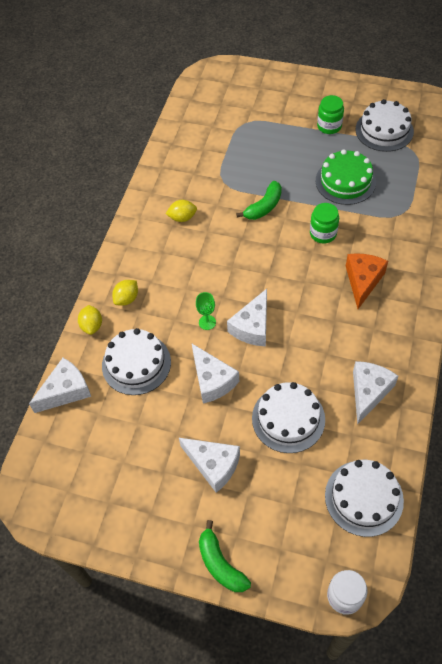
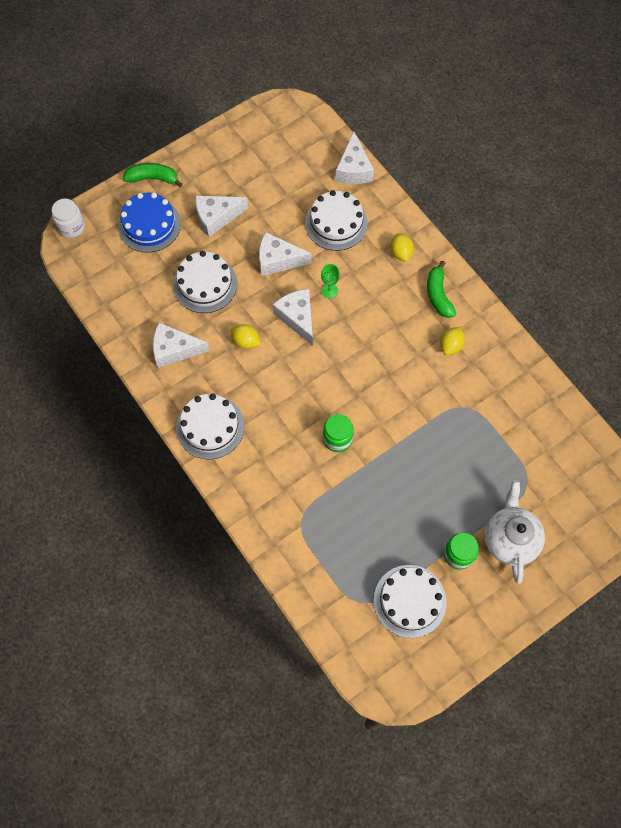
camera: 125 degrees right, 10 degrees up
yellow lemon [78,305,102,335] -> yellow lemon moved to [231,324,260,349]
green banana [236,181,282,220] -> green banana moved to [427,261,457,318]
green cake [316,149,376,205] -> none
white cake [325,460,404,537] -> white cake moved to [176,394,244,460]
orange cheese [346,253,388,309] -> none
white cheese [353,361,399,425] -> white cheese turned 120 degrees clockwise [153,322,209,368]
none -> blue cake [118,192,181,253]
none -> white teapot [485,480,545,584]

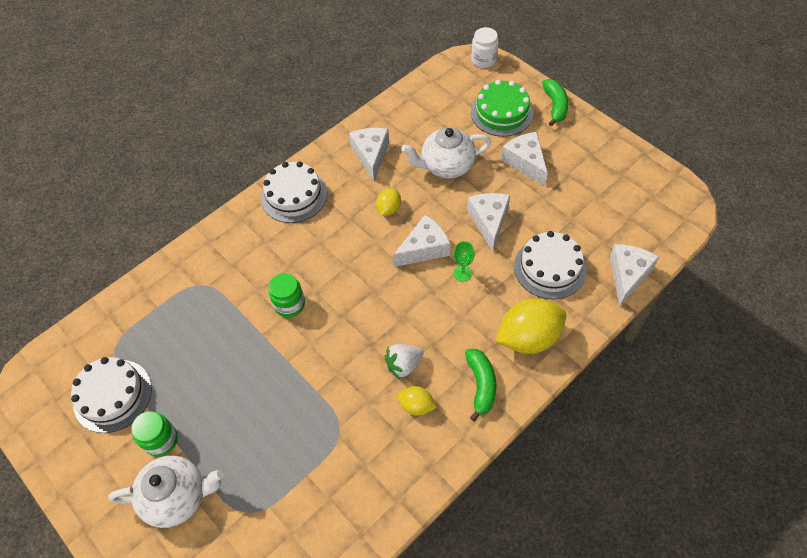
camera: 85 degrees right, 10 degrees down
blue cake [118,192,181,253] -> green cake [471,80,533,137]
white cake [173,251,237,313] -> white teapot [401,127,491,179]
white cheese [335,131,374,184] -> white cheese turned 120 degrees clockwise [610,244,659,307]
yellow lemon [390,233,413,262] -> yellow lemon [496,298,566,354], size x1.95
green banana [427,261,457,318] -> green banana turned 105 degrees clockwise [465,349,496,421]
none -> white strawberry [385,344,423,380]

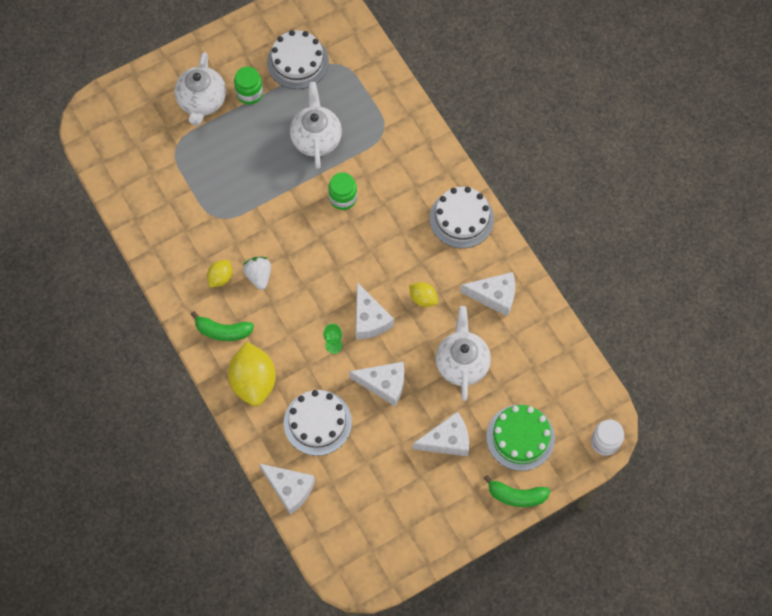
camera: 100 degrees right, 10 degrees up
none -> white teapot [290,82,342,169]

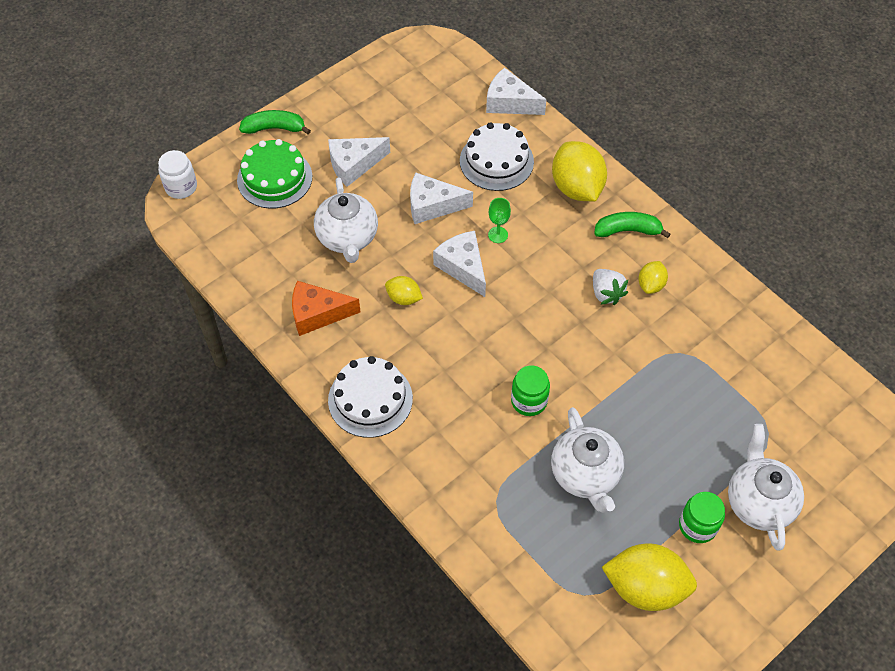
camera: 170 degrees right, 10 degrees down
white cake [267,30,329,89] -> yellow lemon [602,544,697,611]
white cheese [460,272,515,317] -> orange cheese [292,281,361,336]

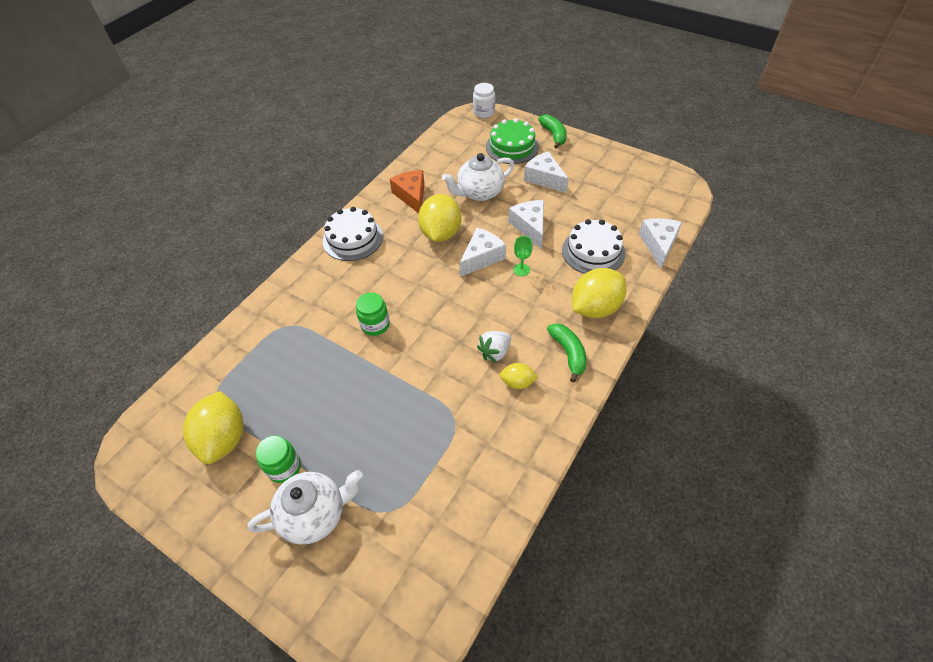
camera: 75 degrees right, 5 degrees down
yellow lemon [385,276,423,305] -> yellow lemon [418,194,461,242], size x1.95
white teapot [551,407,624,513] -> none

